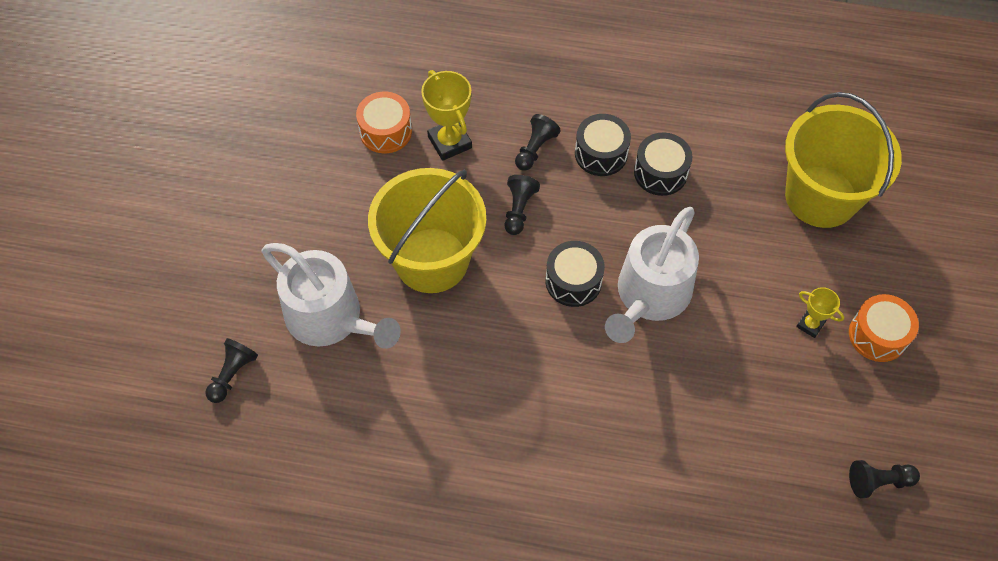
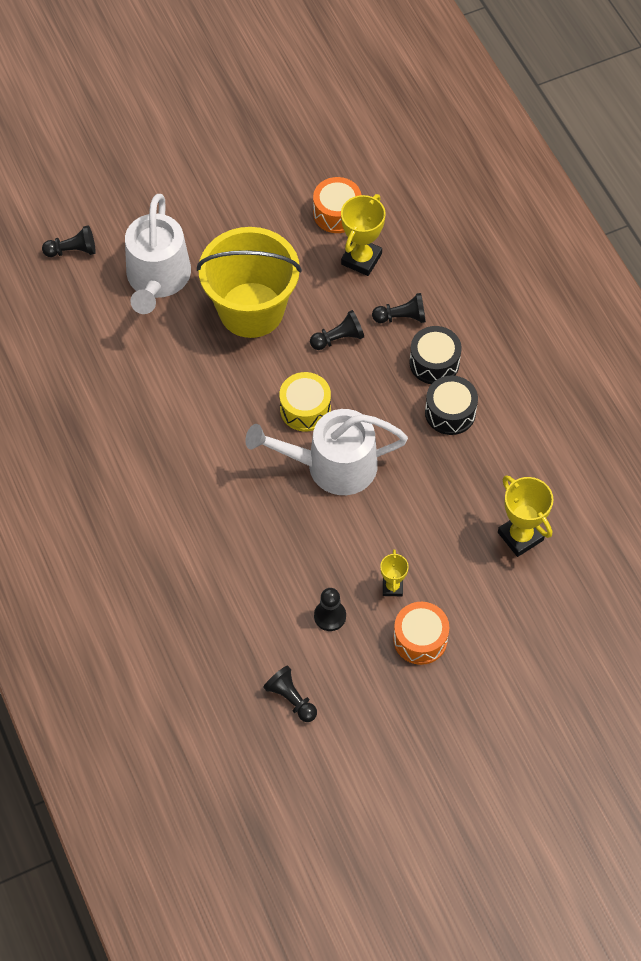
camera: 55 degrees right, 0 degrees up
black drum [546,241,605,307] -> yellow drum [279,372,331,431]
yellow bucket [785,92,902,228] -> yellow trophy [498,475,553,557]
none -> black pawn [314,588,346,631]

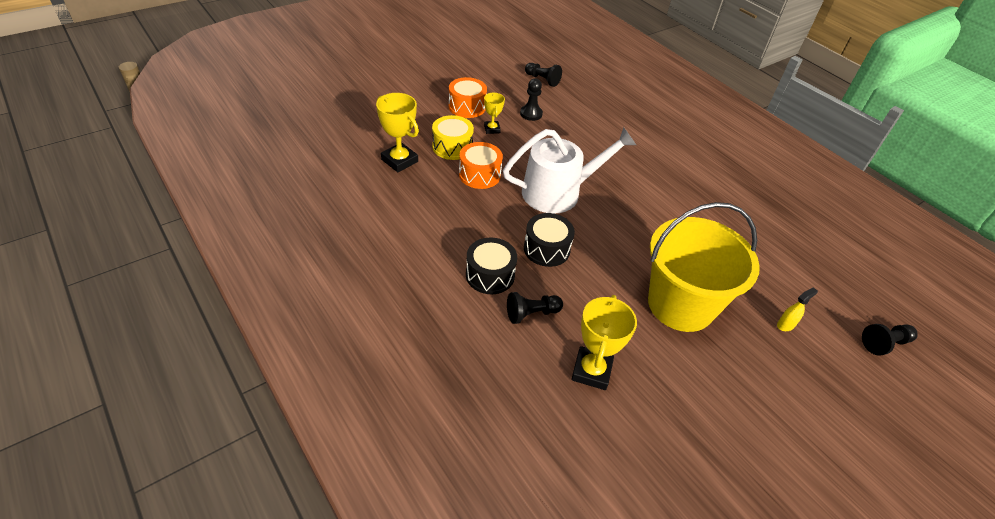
camera: 165 degrees right, 15 degrees down
white watering can [125,194,191,314] -> yellow spray bottle [777,287,818,331]
yellow drum [279,372,331,431] -> yellow drum moved to [432,115,474,160]
black pawn [310,310,364,350] -> none
orange drum [313,177,362,233] -> orange drum moved to [459,142,503,189]
black drum [425,376,478,435] -> black drum moved to [524,213,575,267]

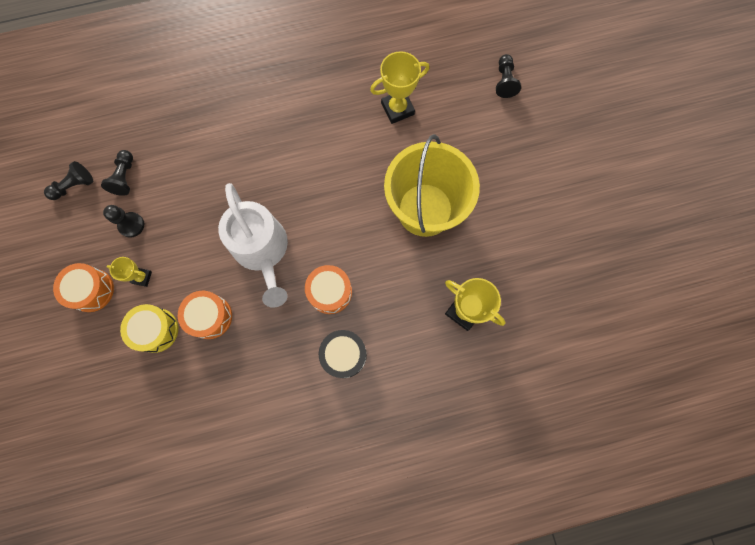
camera: 65 degrees left, 30 degrees up
yellow trophy [376,93,419,172] -> yellow trophy moved to [370,51,429,124]
white watering can [503,127,636,214] -> white watering can turned 150 degrees clockwise [218,183,288,308]
black pawn [507,292,563,324] -> black pawn moved to [101,150,133,196]
black drum [524,213,575,267] -> orange drum [305,265,352,314]
yellow spray bottle [777,287,818,331] -> none

